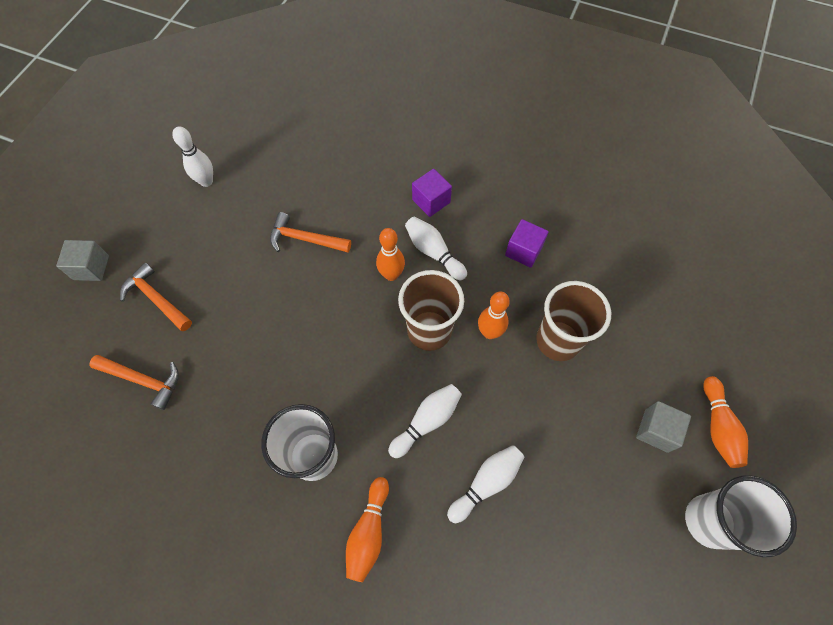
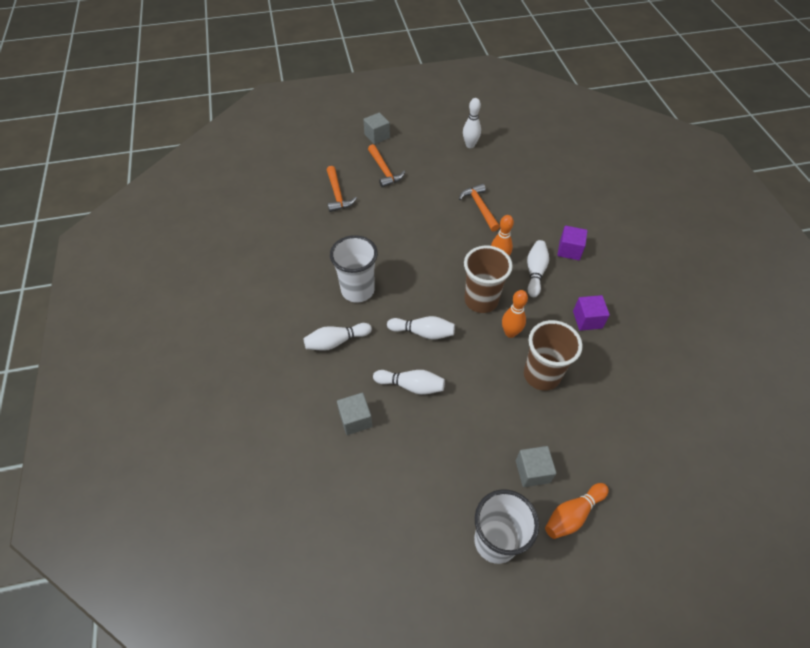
camera: 55 degrees right, 10 degrees down
orange hammer [120,262,192,331] -> orange hammer turned 150 degrees clockwise [368,144,405,188]
orange bowling pin [346,477,389,582] -> white bowling pin [304,323,372,351]
none -> grey cube [337,393,372,435]

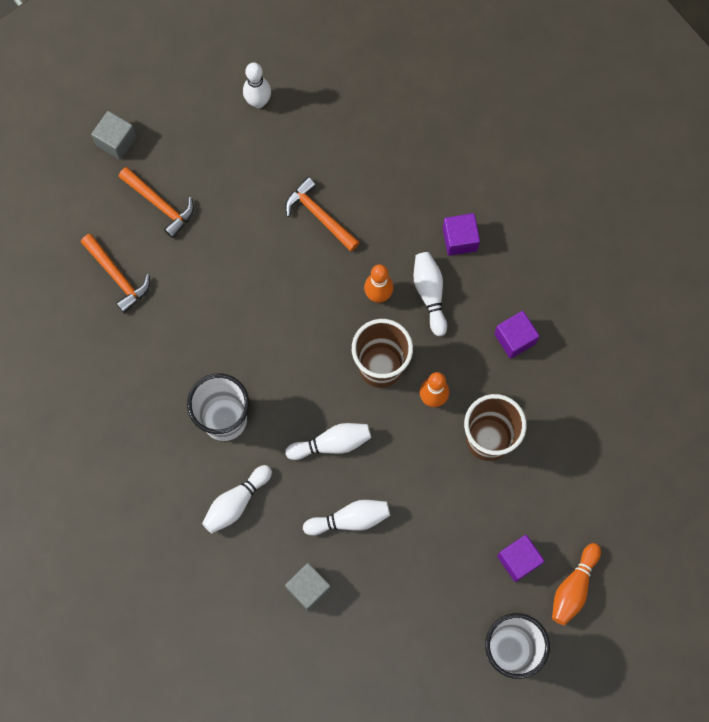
camera: 25 degrees left, 20 degrees up
grey cube [516,446,556,487] -> purple cube [497,535,544,582]

